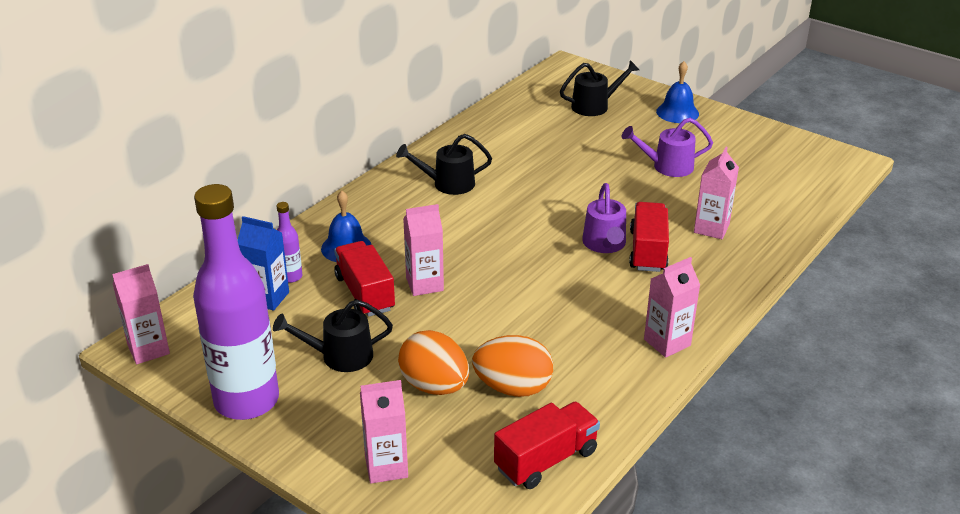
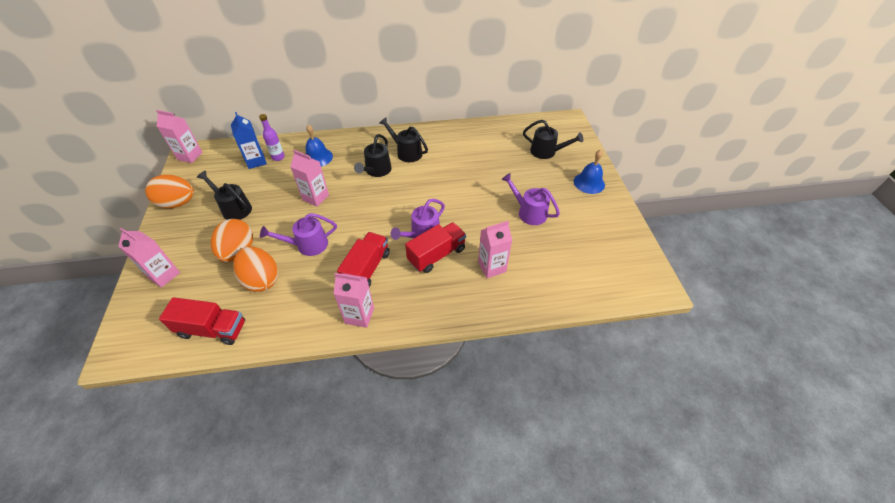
camera: 45 degrees right, 15 degrees up
purple bottle [193,184,279,420] -> orange egg [145,175,194,208]
red truck [334,241,395,317] -> red truck moved to [337,232,390,288]
none -> purple watering can [260,213,337,256]
none -> black watering can [354,134,392,177]

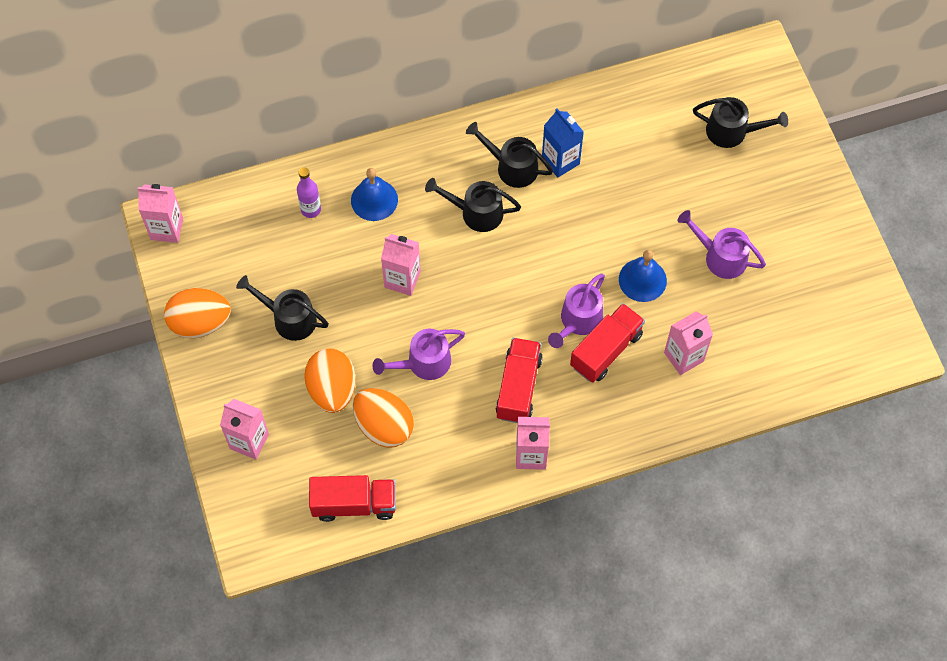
camera: 10 degrees left, 15 degrees up
blue carton [231,112,267,169] -> blue carton moved to [542,109,584,178]
black watering can [354,134,392,177] -> black watering can turned 90 degrees clockwise [425,178,521,232]
blue bell [574,150,605,194] -> blue bell moved to [619,250,667,302]

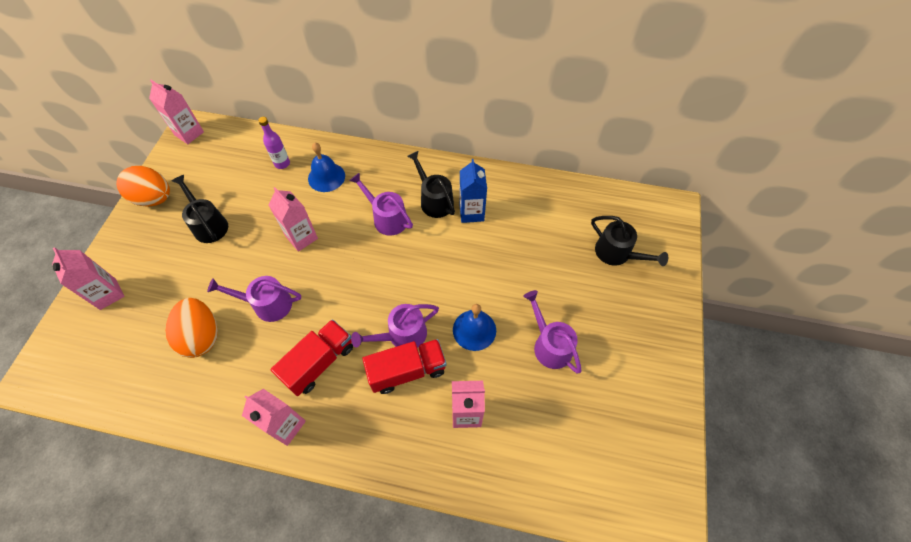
camera: 30 degrees right, 5 degrees down
orange egg [304,349,356,413] -> none
red truck [309,475,396,522] -> none
black watering can [425,178,521,232] -> purple watering can [349,173,413,236]

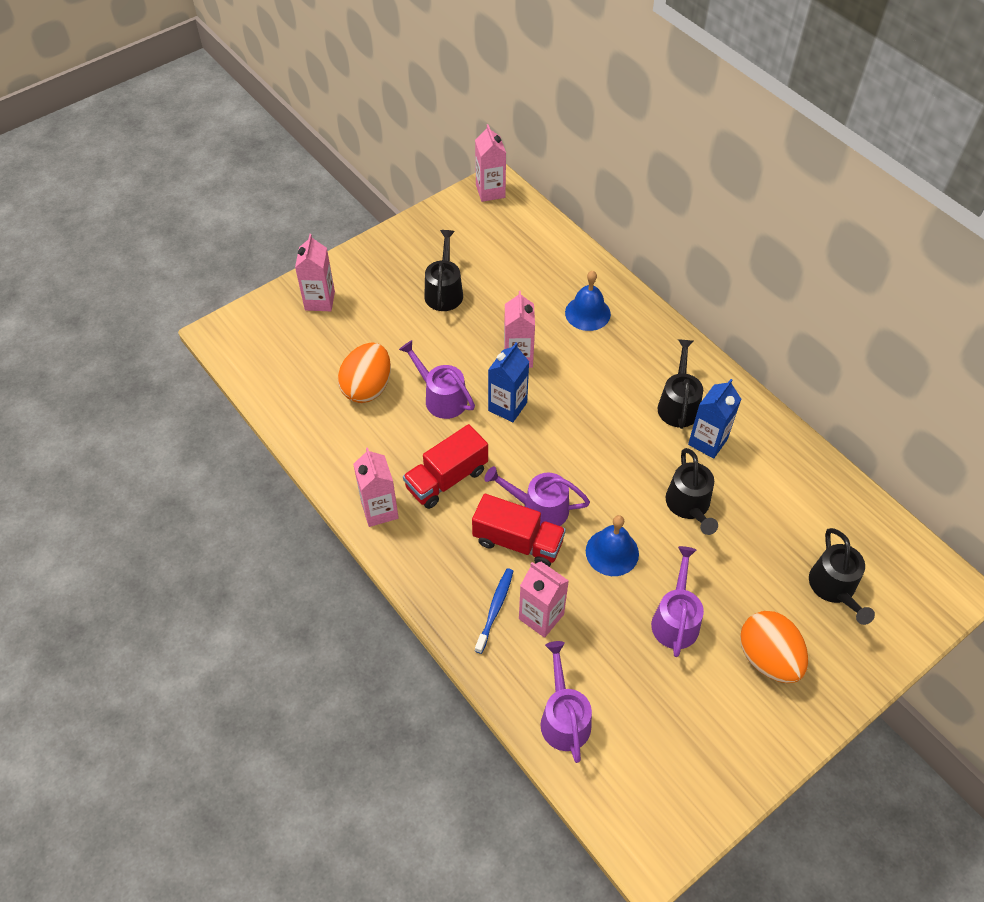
camera: 40 degrees right, 5 degrees down
orange egg [116,166,170,207] -> orange egg moved to [740,611,809,683]
purple bottle [258,117,290,169] -> none
red truck [270,319,353,396] -> red truck turned 150 degrees clockwise [403,424,488,509]
purple watering can [349,173,413,236] -> purple watering can moved to [541,641,592,763]
none -> blue toothbrush [475,568,513,654]
none -> blue carton [488,343,529,422]
none -> black watering can [666,448,718,535]

